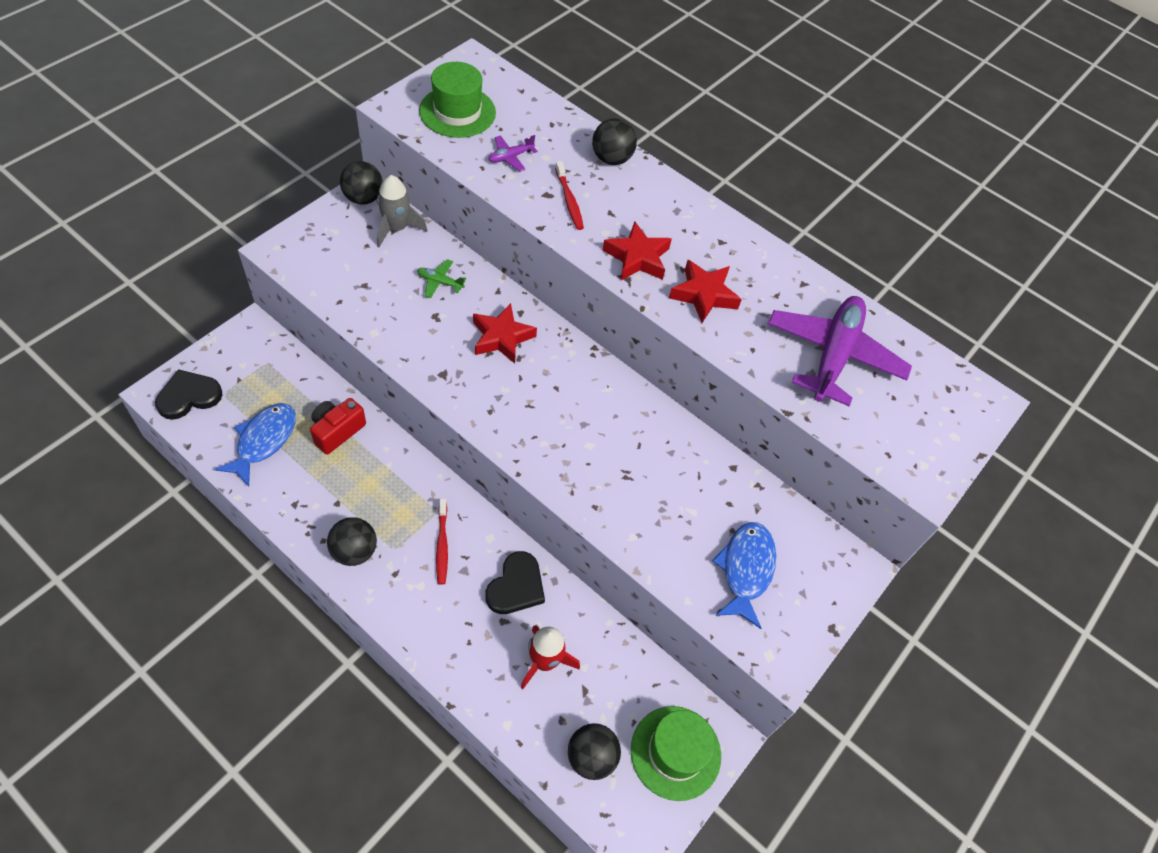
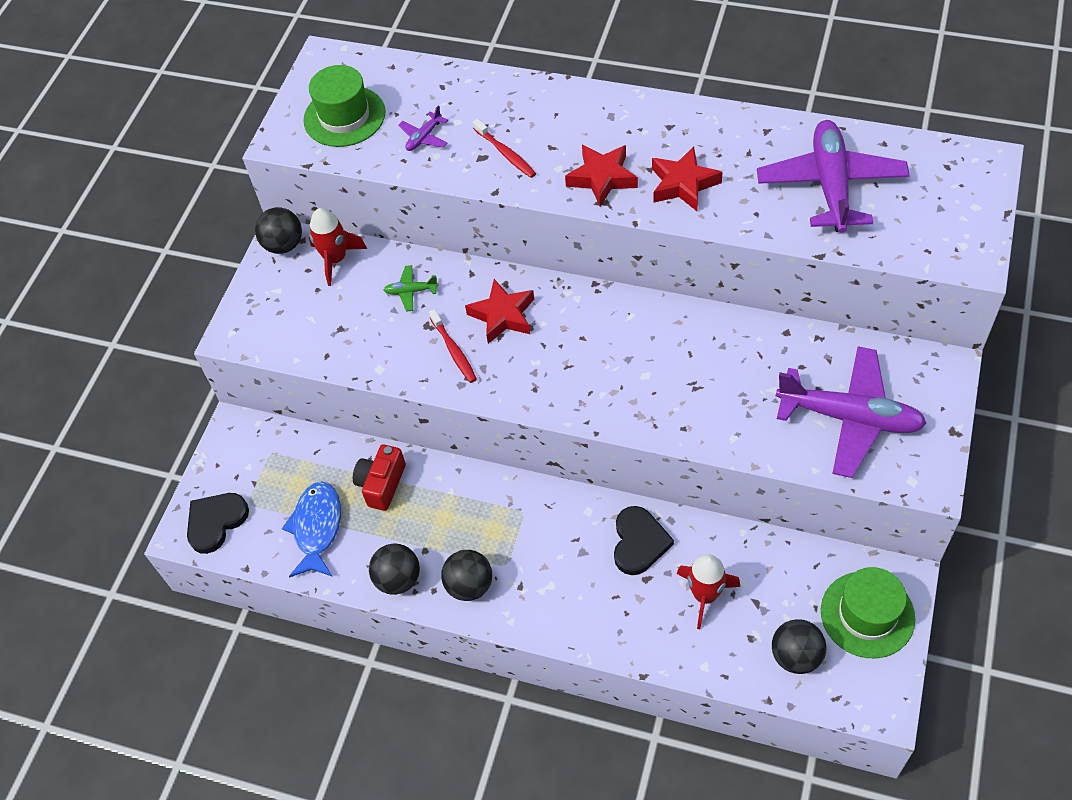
camera: 10 degrees left, 0 degrees up
grey rocket [377,175,427,247] -> red rocket [309,208,367,286]
red toothbrush [436,499,448,585] -> red toothbrush moved to [429,309,477,383]
black ball [592,118,637,165] -> black ball moved to [369,544,420,595]
blue fish [712,522,776,629] -> purple plane [776,347,927,478]

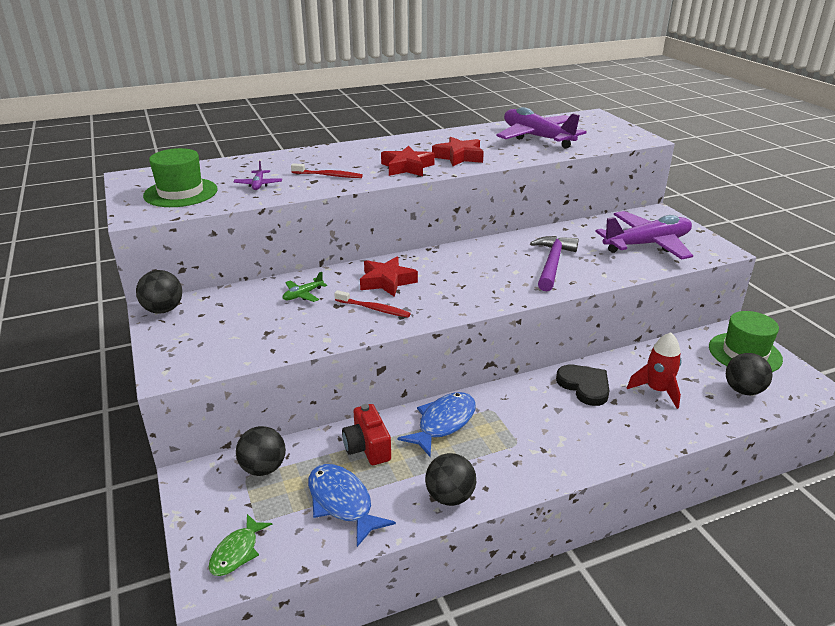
camera: 45 degrees left, 25 degrees down
black heart [187,493,249,554] -> green fish [209,514,272,576]
red rocket [309,208,367,286] -> none
black ball [441,550,492,601] -> black ball moved to [236,426,286,476]
none -> blue fish [398,392,476,456]
none -> purple hammer [530,236,579,291]

